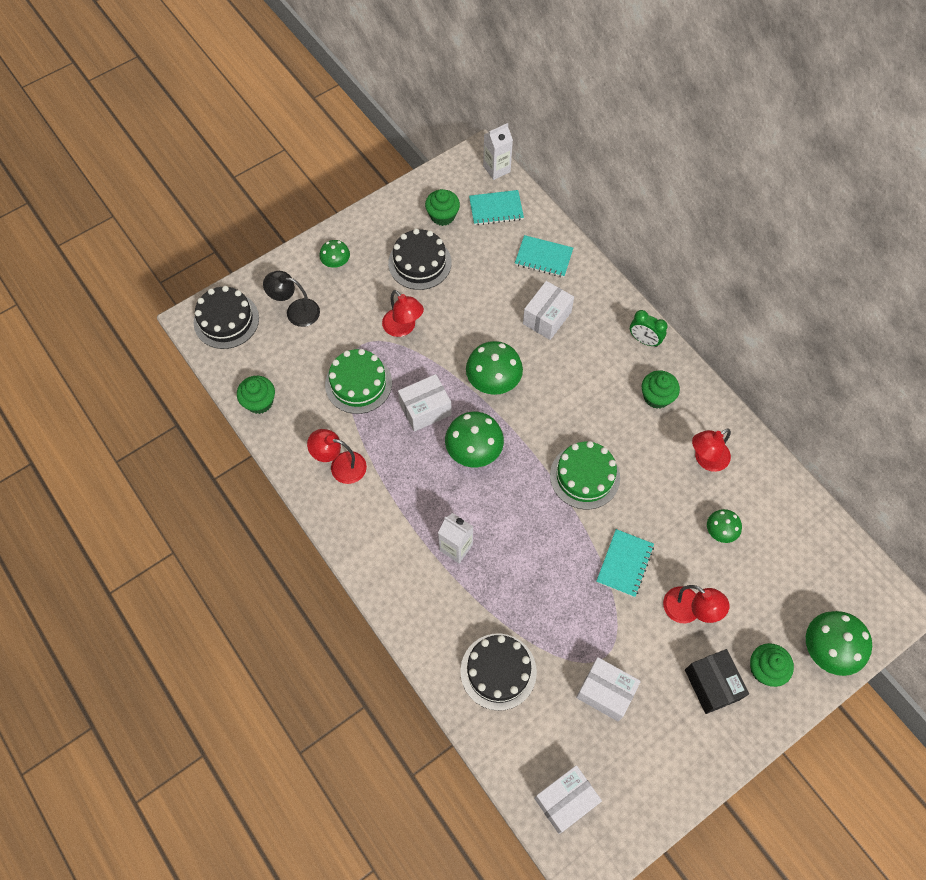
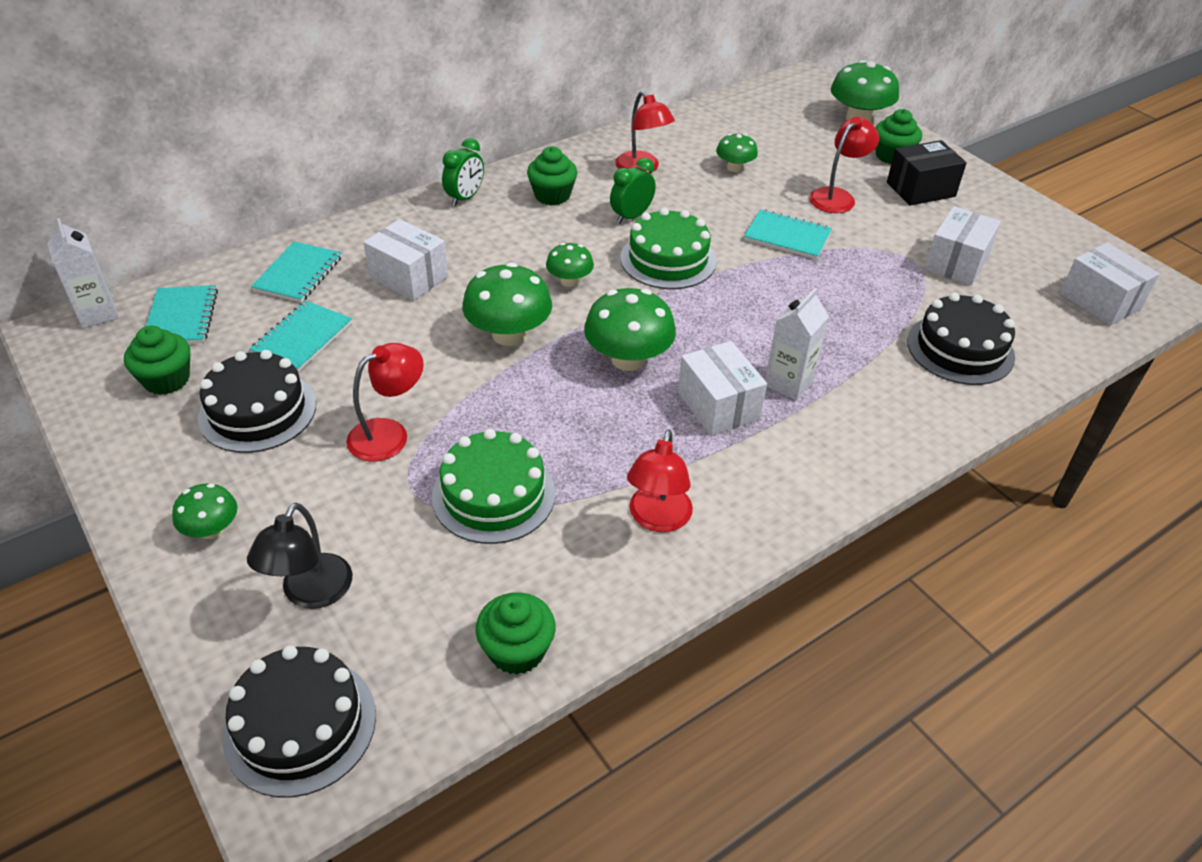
camera: 90 degrees left, 20 degrees down
white box [398,374,452,432] -> white box moved to [678,341,767,436]
none -> turquoise notebook [249,301,352,372]
none -> green mushroom [546,243,594,287]
none -> green clock [610,158,656,224]

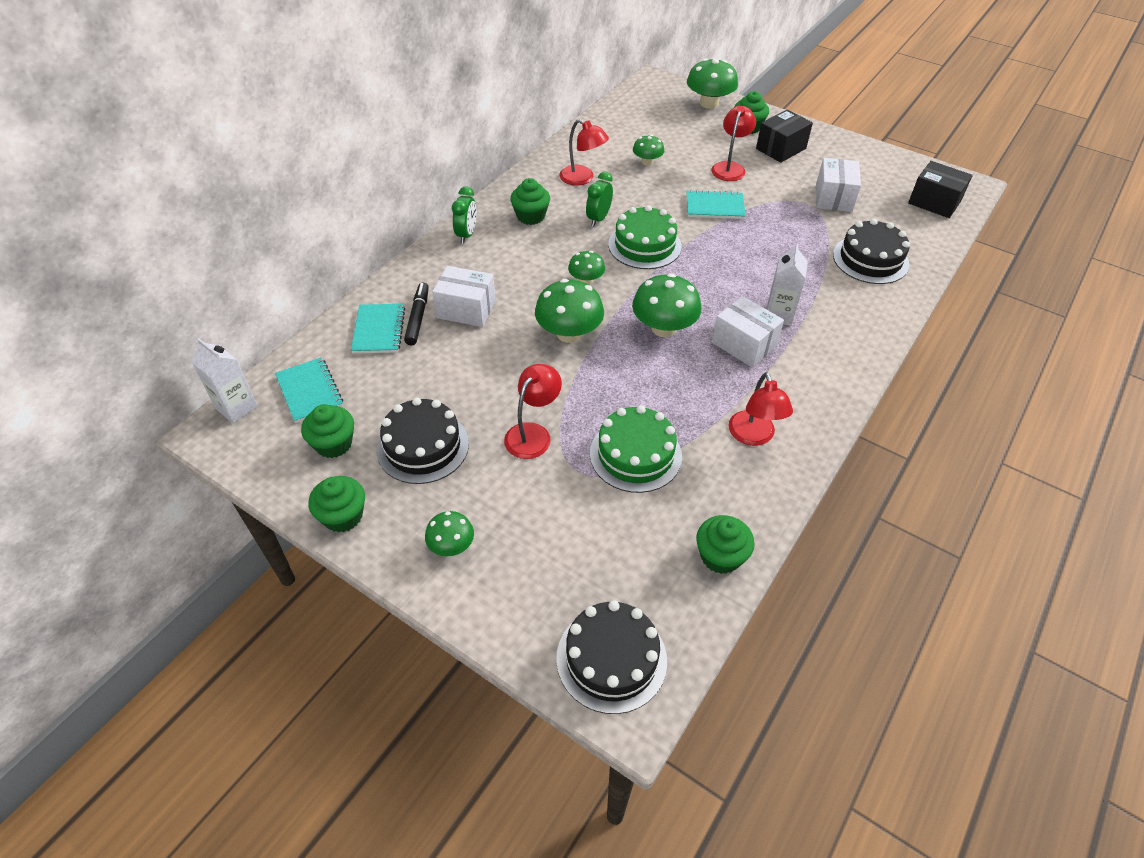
camera: 20 degrees left, 5 degrees up
black lamp [247,502,352,609] -> none
turquoise notebook [249,301,352,372] -> none
white box [1060,243,1160,326] -> black box [908,161,973,218]
none -> green cupcake [308,476,365,532]
none -> black marker [404,283,429,345]

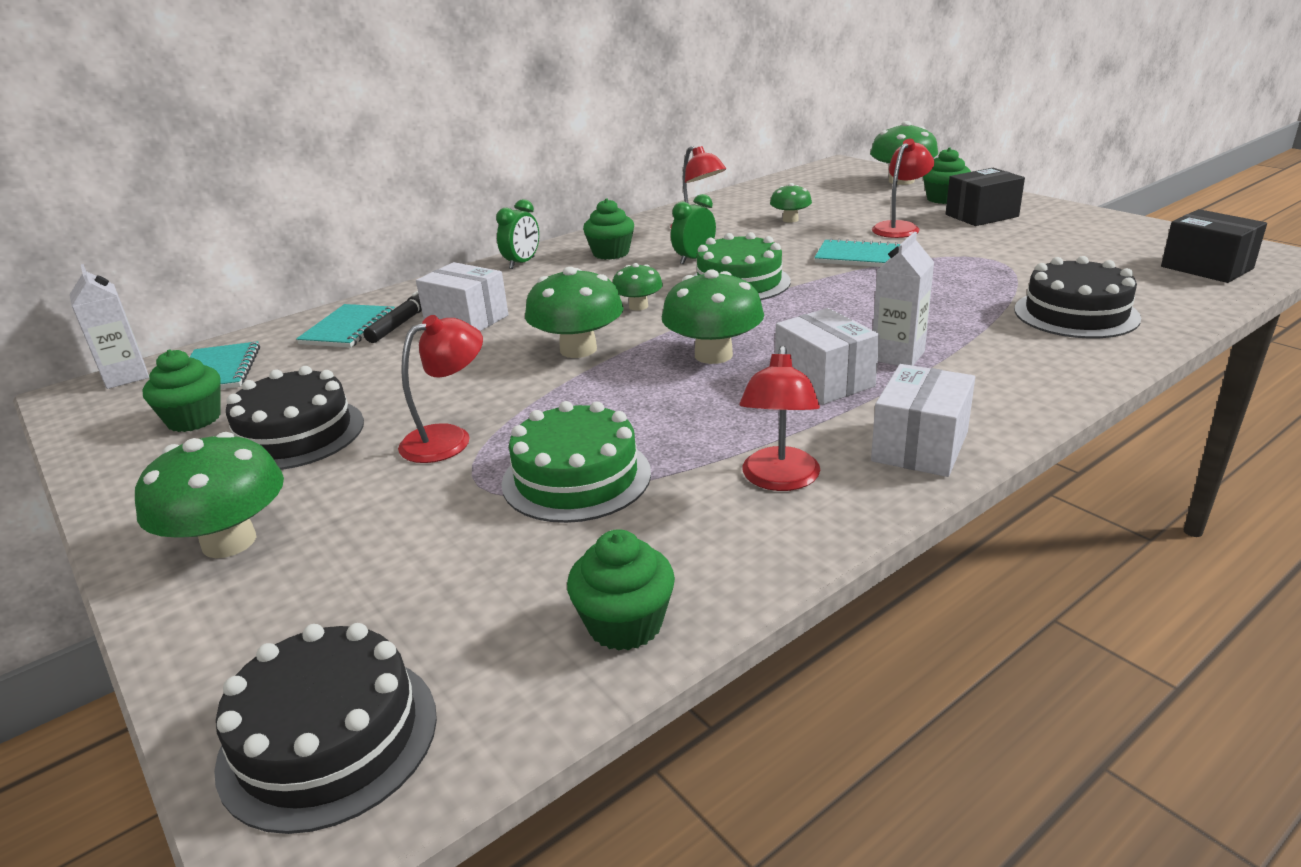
camera: 20 degrees right, 20 degrees down
green cupcake [308,476,365,532] -> none
green mushroom [425,511,474,556] -> green mushroom [135,432,284,558], size x1.74
white box [816,158,861,212] -> white box moved to [871,364,975,477]

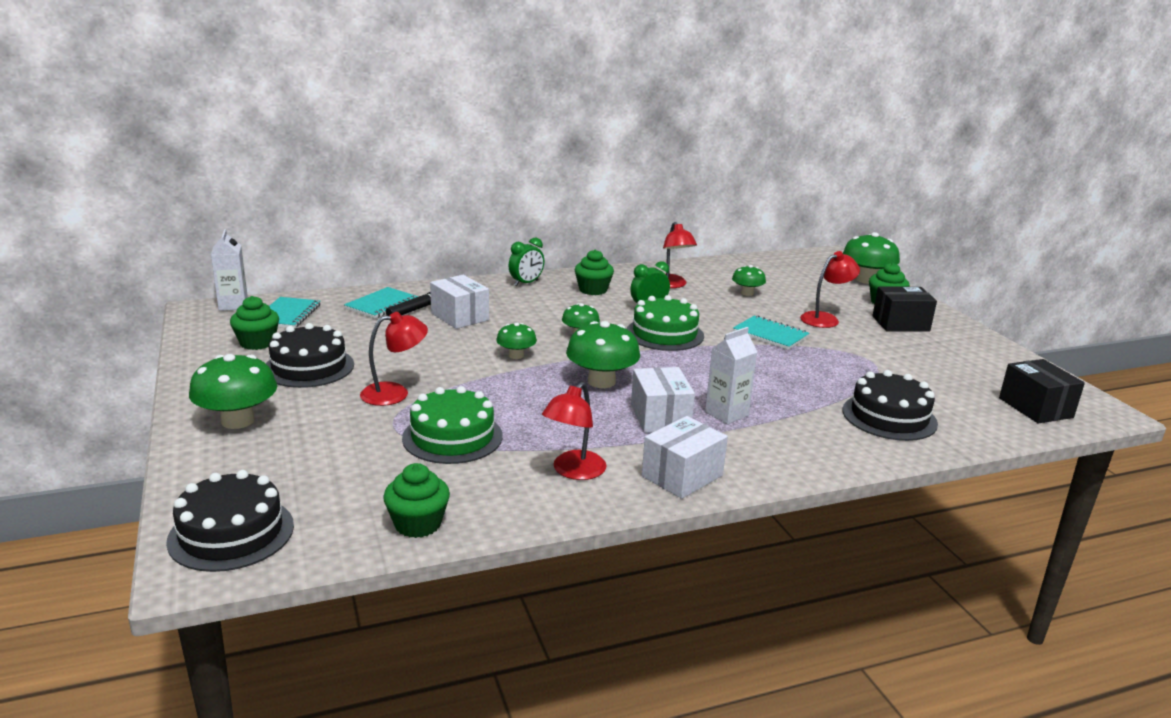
camera: 15 degrees right, 5 degrees down
green mushroom [525,267,624,358] -> green mushroom [496,323,537,359], size x0.57

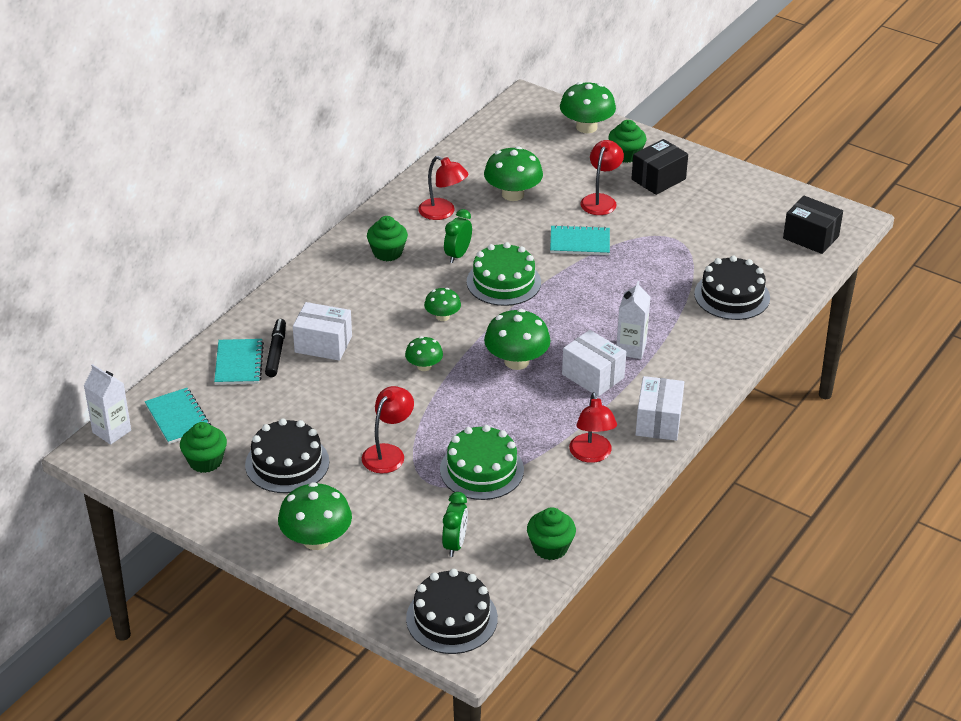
camera: 35 degrees left, 15 degrees up
green clock [509,237,544,286] -> green clock moved to [442,492,468,557]
green mushroom [732,265,766,296] -> green mushroom [484,146,543,201], size x1.74

